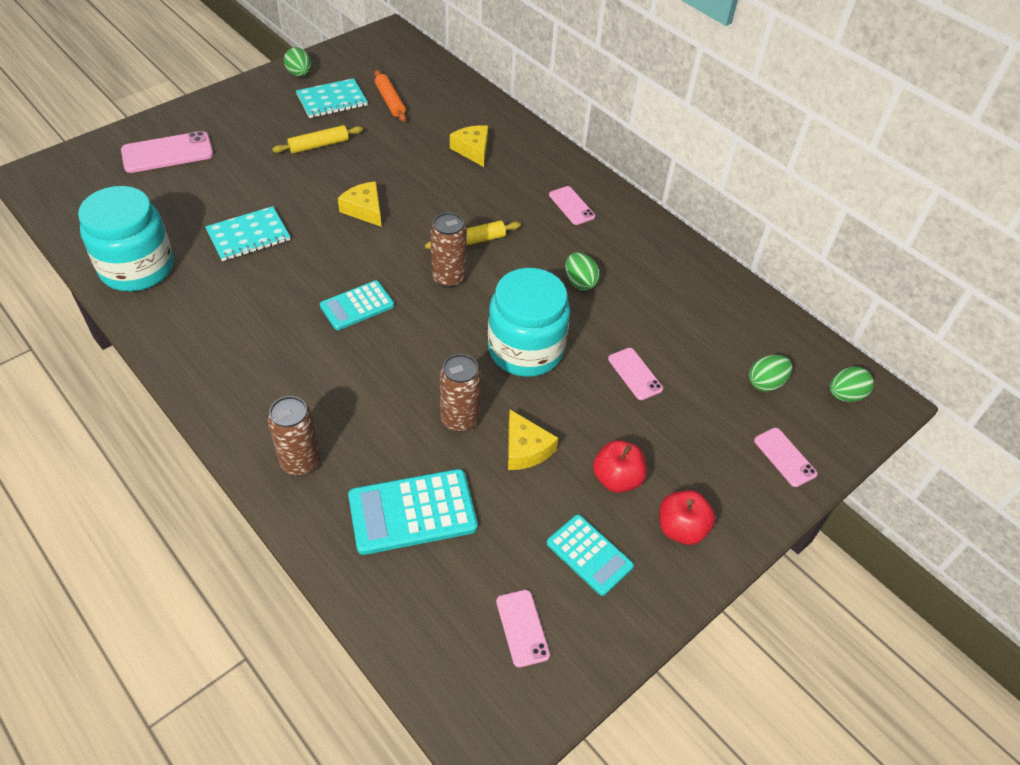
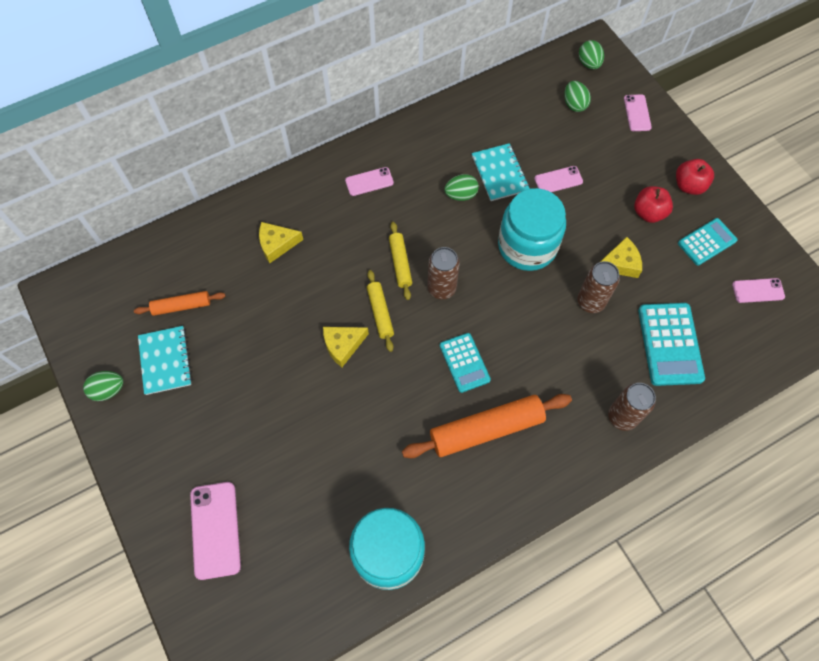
camera: 75 degrees left, 15 degrees up
turquoise notebook [205,206,290,261] -> turquoise notebook moved to [472,143,530,201]
yellow rolling pin [272,125,363,154] -> yellow rolling pin moved to [367,270,394,352]
pink phone [754,428,817,487] -> pink phone turned 75 degrees counterclockwise [624,94,652,131]
none -> orange rolling pin [402,394,572,458]

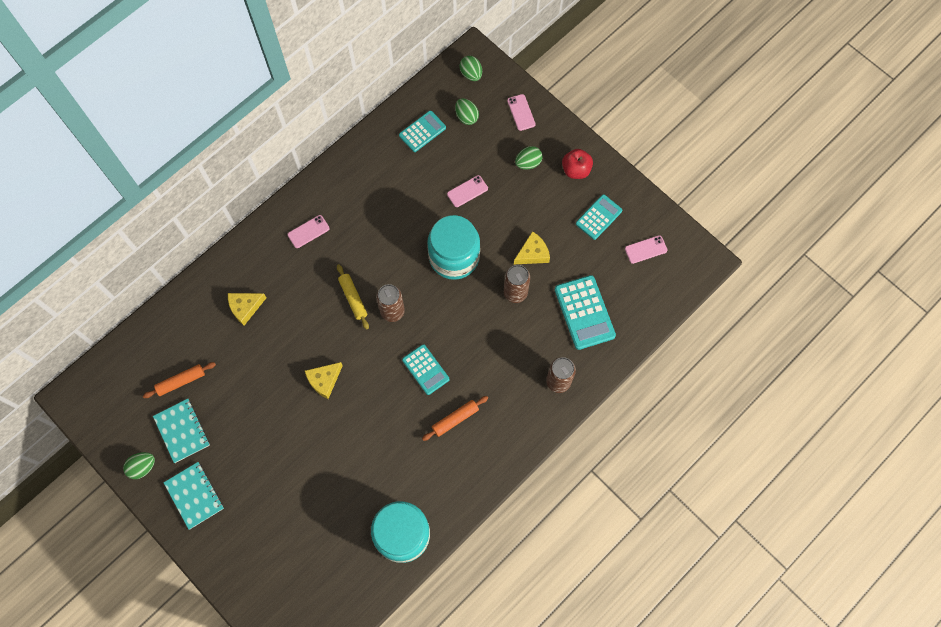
camera: 15 degrees left, 5 degrees up
pink phone [190,482,241,580] -> none
yellow rolling pin [367,270,394,352] -> none
orange rolling pin [402,394,572,458] -> orange rolling pin [422,396,488,441], size x0.54
green egg [444,174,479,201] -> green egg moved to [515,146,543,169]
turquoise notebook [472,143,530,201] -> turquoise notebook moved to [163,462,224,529]
red apple [634,186,673,223] -> none
none -> turquoise calculator [399,111,446,152]

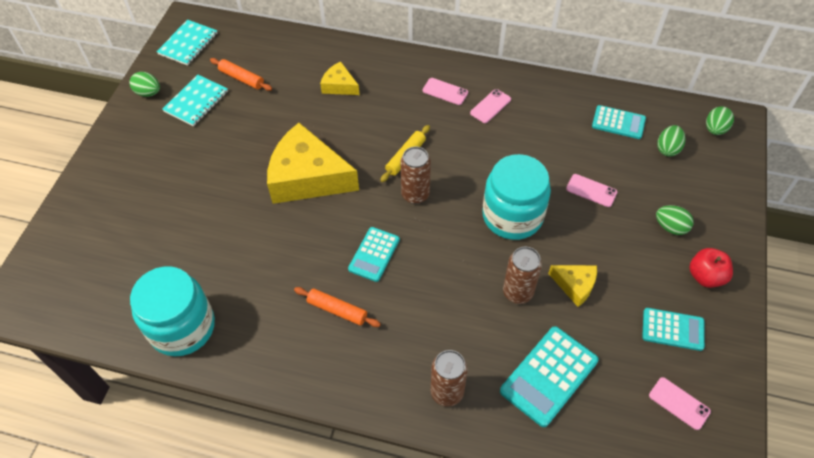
camera: 60 degrees right, 15 degrees down
turquoise notebook [163,462,224,529] -> turquoise notebook moved to [156,20,217,66]
yellow cheese [305,362,343,399] -> yellow cheese [267,123,359,204], size x2.08
pink phone [507,94,536,131] -> pink phone moved to [470,89,511,123]

